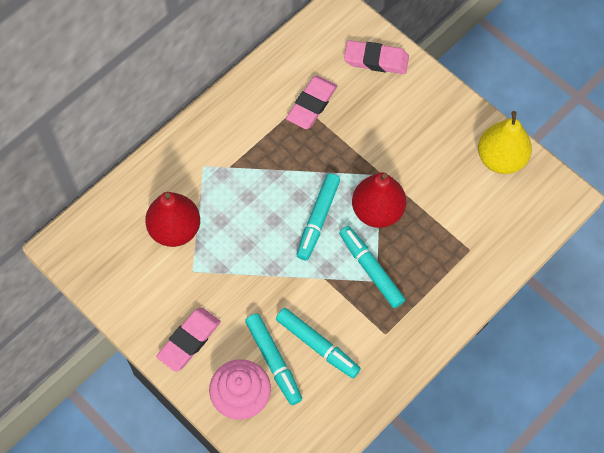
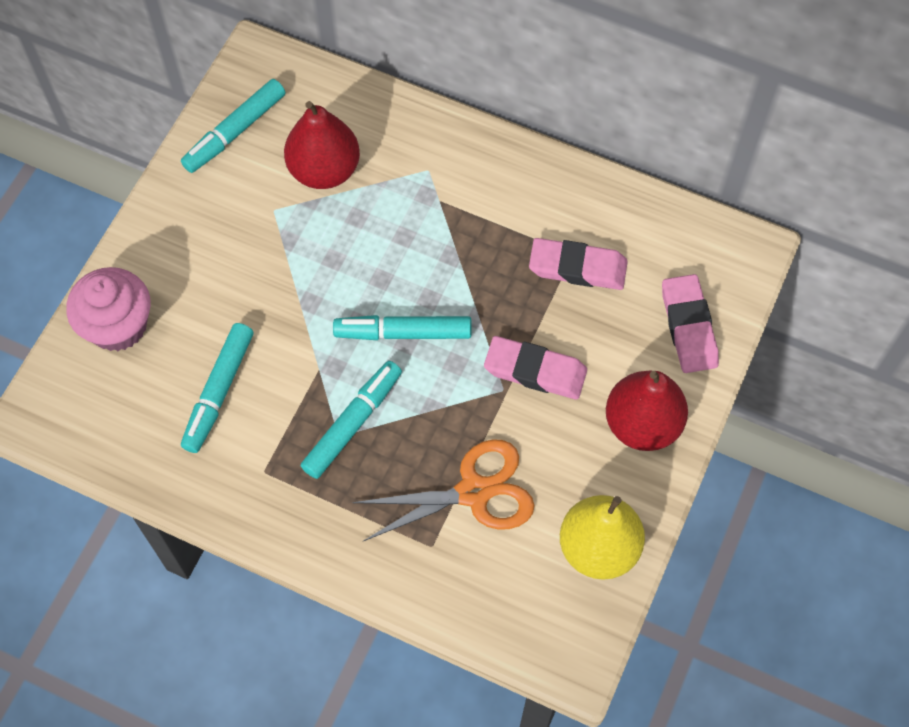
camera: 70 degrees right, 0 degrees up
pink eraser [156,307,221,372] -> pink eraser moved to [484,336,587,400]
turquoise marker [245,313,302,405] -> turquoise marker moved to [181,79,285,173]
red pear [352,172,406,228] -> red pear moved to [606,371,688,451]
none -> orange scissors [352,439,535,541]

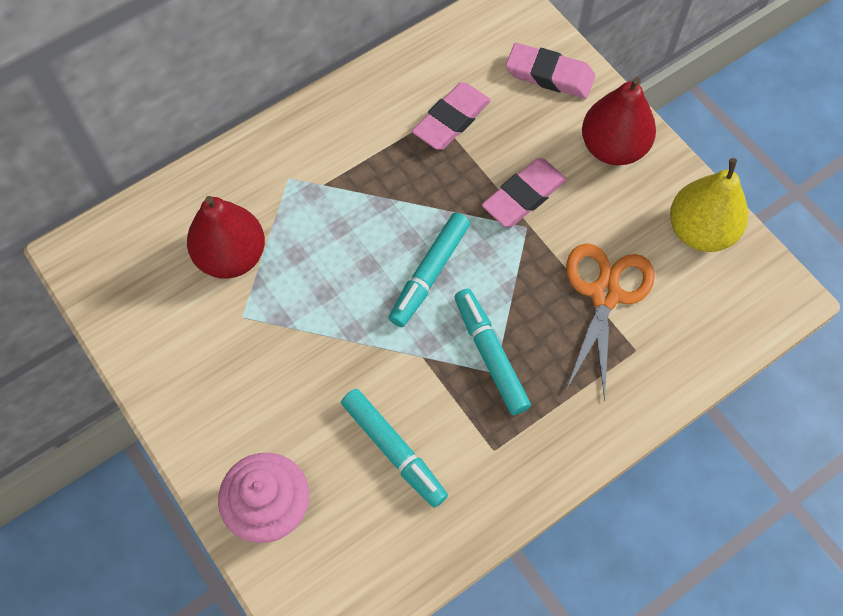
camera: 60 degrees left, 0 degrees up
turquoise marker [181,79,285,173] -> none

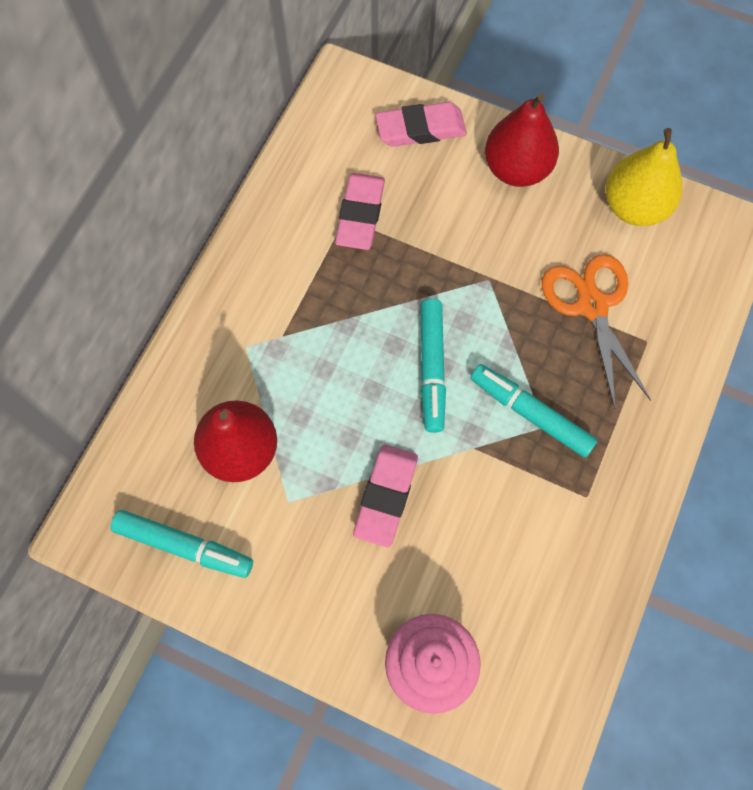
camera: 30 degrees left, 5 degrees up
turquoise marker [341,389,448,508] -> turquoise marker moved to [111,510,253,578]
pink eraser [482,158,567,227] -> pink eraser moved to [353,445,418,547]

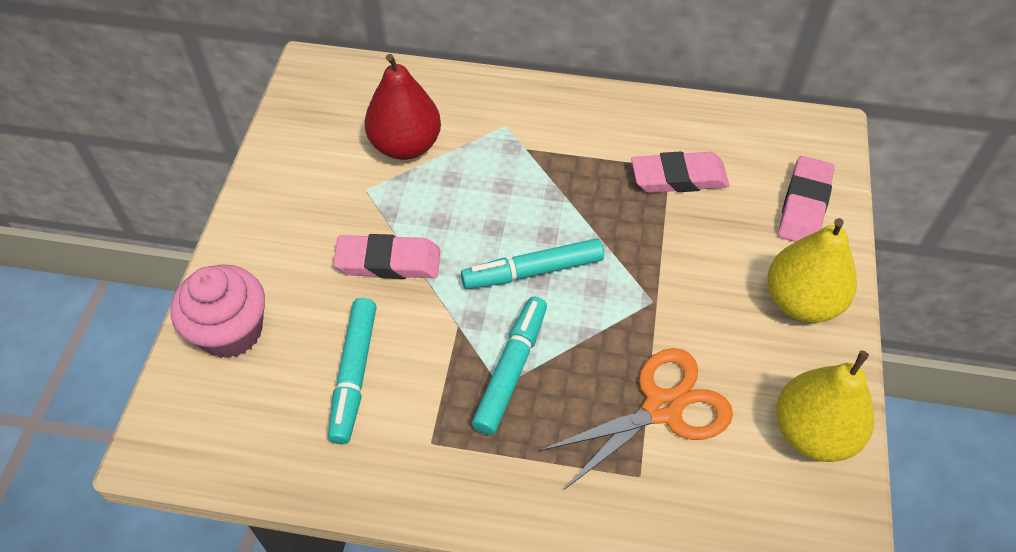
camera: 75 degrees right, 15 degrees down
turquoise marker [111,510,253,578] -> turquoise marker moved to [328,298,377,444]
pink eraser [375,102,467,147] -> pink eraser turned 45 degrees clockwise [778,156,835,242]
red pear [485,94,559,187] -> yellow pear [768,218,857,322]

